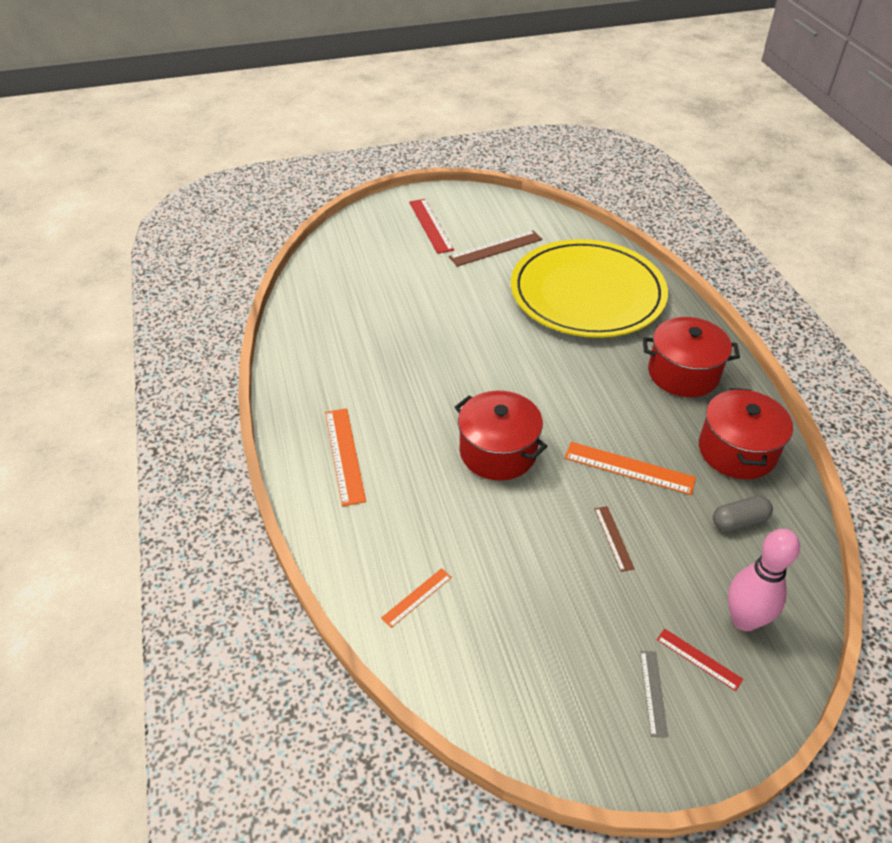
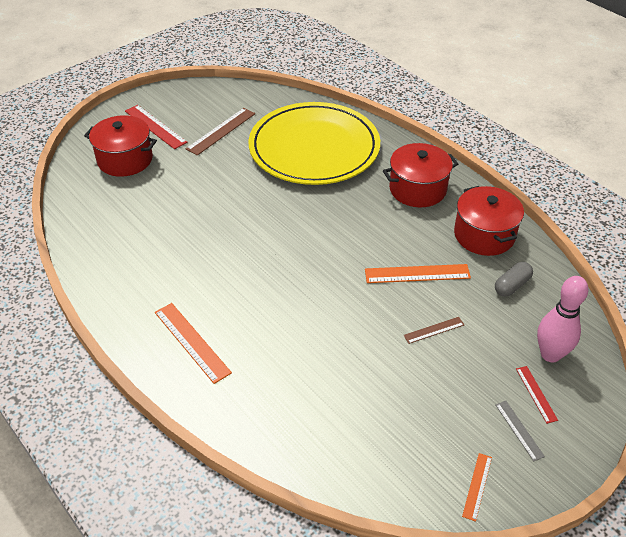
camera: 25 degrees left, 0 degrees up
orange ruler [381,568,452,628] -> orange ruler moved to [462,453,492,522]
red pot [455,391,547,481] -> red pot moved to [84,115,157,177]
brown ruler [594,506,635,572] -> brown ruler turned 75 degrees counterclockwise [403,317,464,344]
red ruler [657,628,743,691] -> red ruler turned 60 degrees clockwise [516,366,558,424]

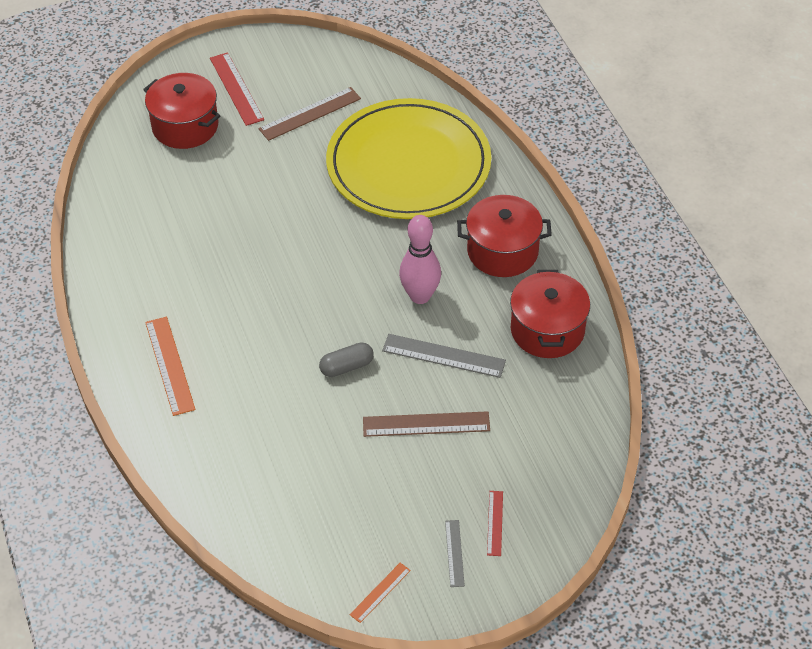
camera: 20 degrees right, 5 degrees up
orange ruler [365,264,471,283] -> grey ruler [382,334,506,378]
brown ruler [403,317,464,344] -> brown ruler [363,411,490,437], size x1.77
grey capsule [495,262,533,297] -> grey capsule moved to [319,342,374,377]
pink bowling pin [537,276,588,362] -> pink bowling pin moved to [399,215,441,304]

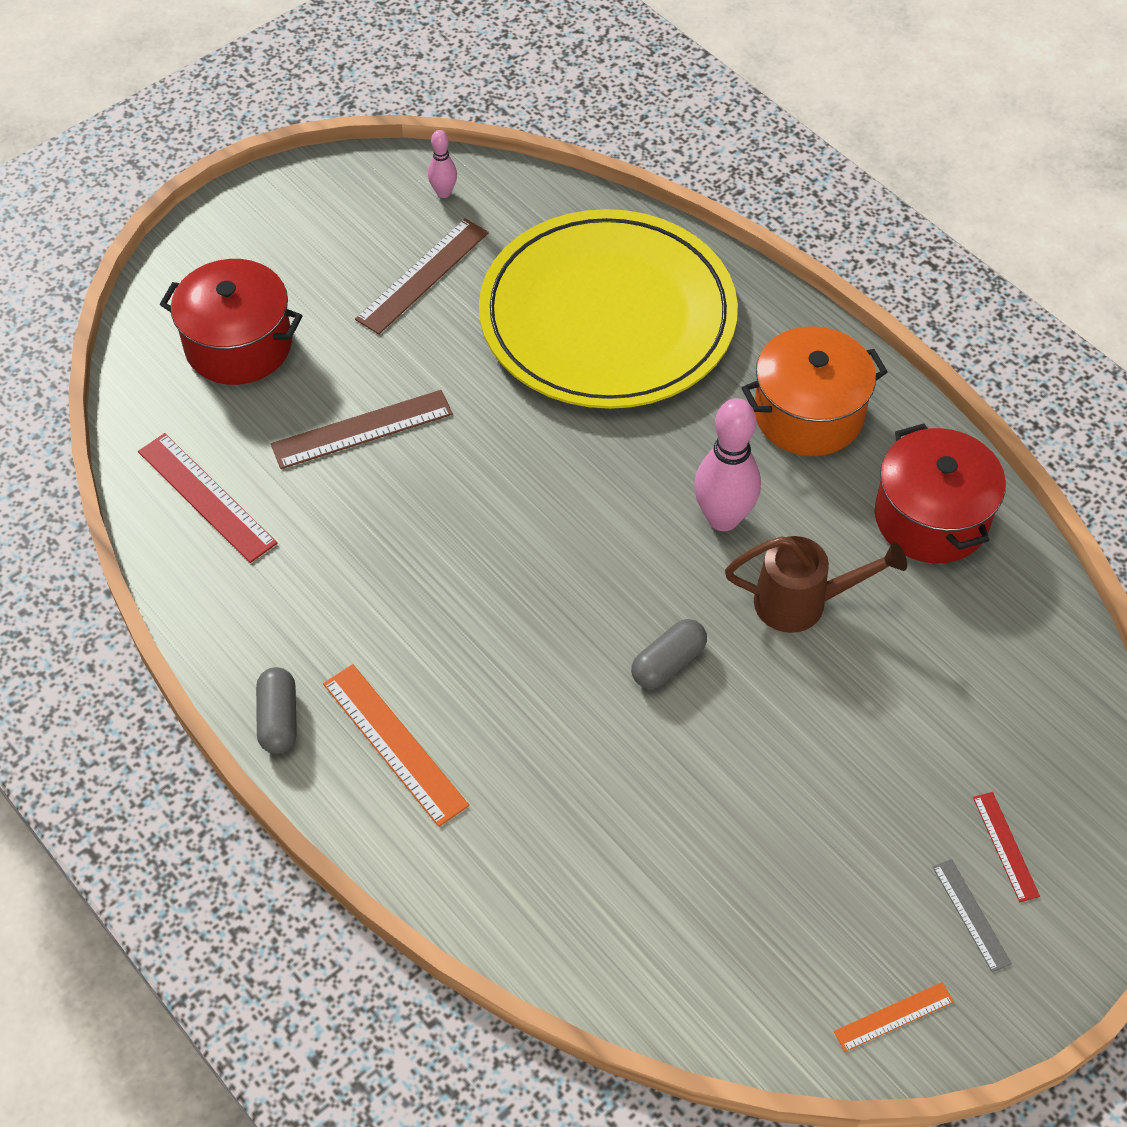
camera: 20 degrees left, 5 degrees up
red ruler [210,52,264,126] -> red ruler moved to [138,433,277,563]
orange ruler [350,563,411,623] -> orange ruler turned 45 degrees clockwise [834,982,954,1052]
brown ruler [363,411,490,437] -> brown ruler moved to [271,390,453,469]
grey ruler [382,334,506,378] -> brown watering can [725,536,907,633]
red pot [457,195,552,277] -> orange pot [742,326,888,456]
none -> grey capsule [256,667,297,754]
none -> pink bowling pin [428,130,457,198]

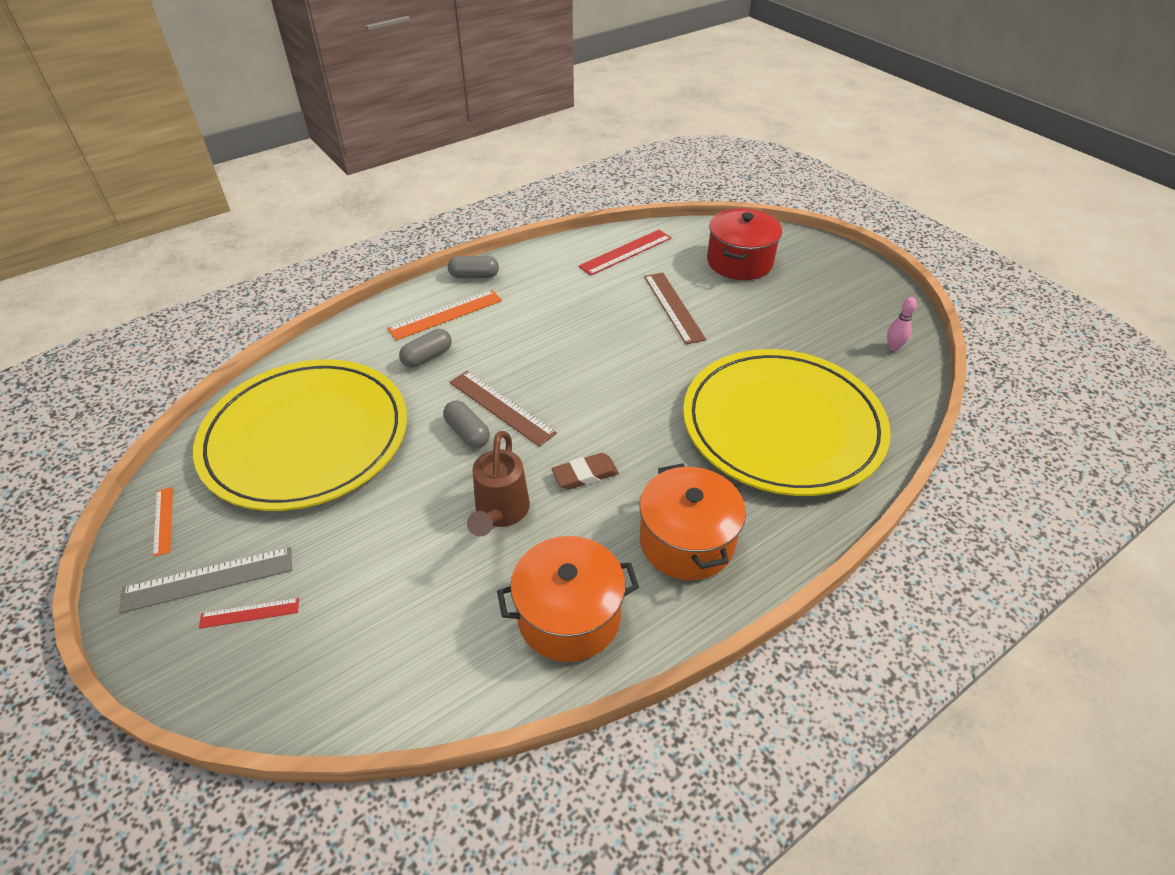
camera: 95 degrees right, 10 degrees down
brown ruler [355,218,489,335] -> brown ruler moved to [450,371,557,447]
pink bowling pin [694,398,761,531] -> brown eraser [551,453,619,490]
red pot [875,423,1006,564] -> orange pot [497,536,639,662]
grey ruler [933,859,1012,972] -> grey ruler [119,547,292,613], size x1.77
none -> yellow plate [193,359,407,511]
none -> grey capsule [399,329,452,368]

